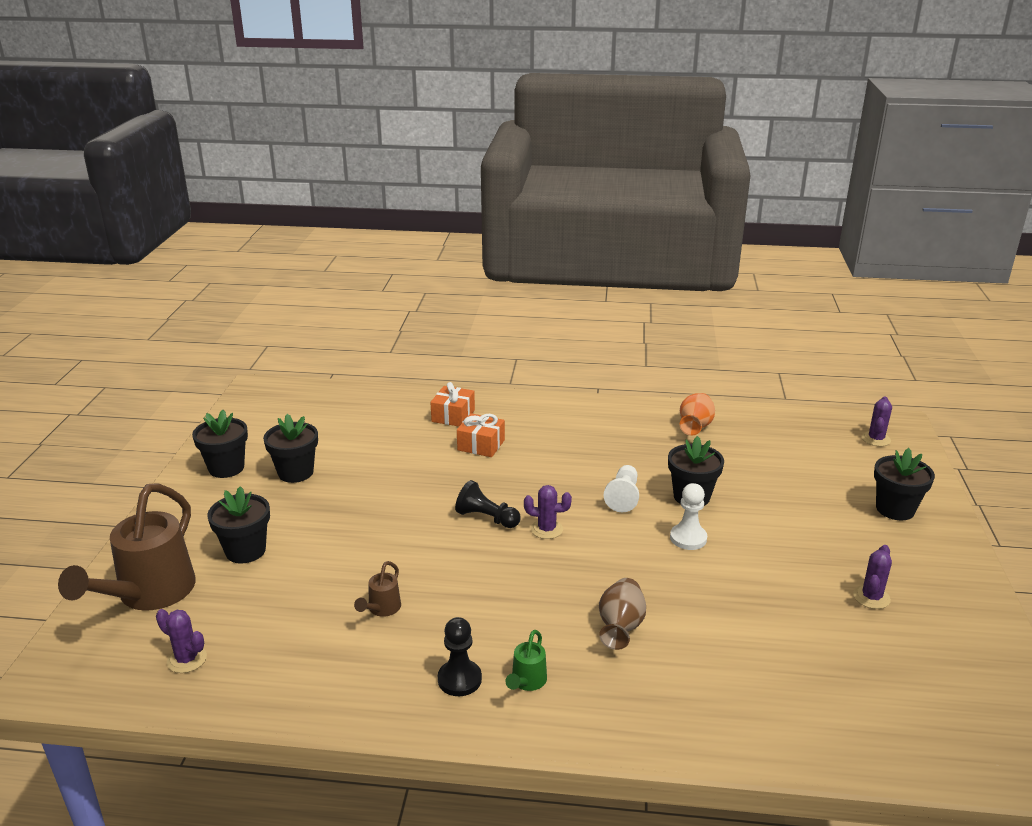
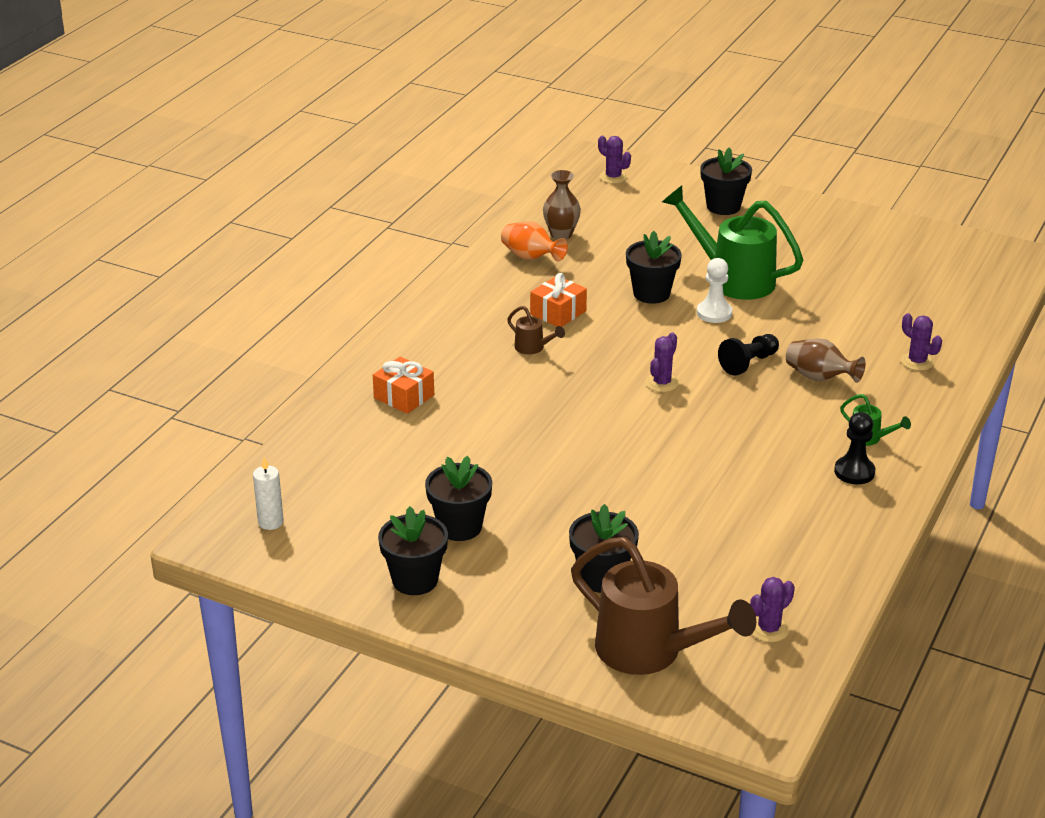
camera: 70 degrees left, 5 degrees up
brown watering can [354,561,401,617] -> brown watering can moved to [507,306,565,354]
black pawn [455,480,521,528] -> black pawn moved to [718,334,779,376]
orange gift [457,413,505,457] -> orange gift moved to [530,273,587,327]
white pawn [604,465,639,512] -> none
purple cactus [853,545,892,609] -> purple cactus moved to [901,313,942,371]
none -> white candle [253,457,284,530]
none -> brown vase [543,170,581,239]
none -> green watering can [662,185,803,300]

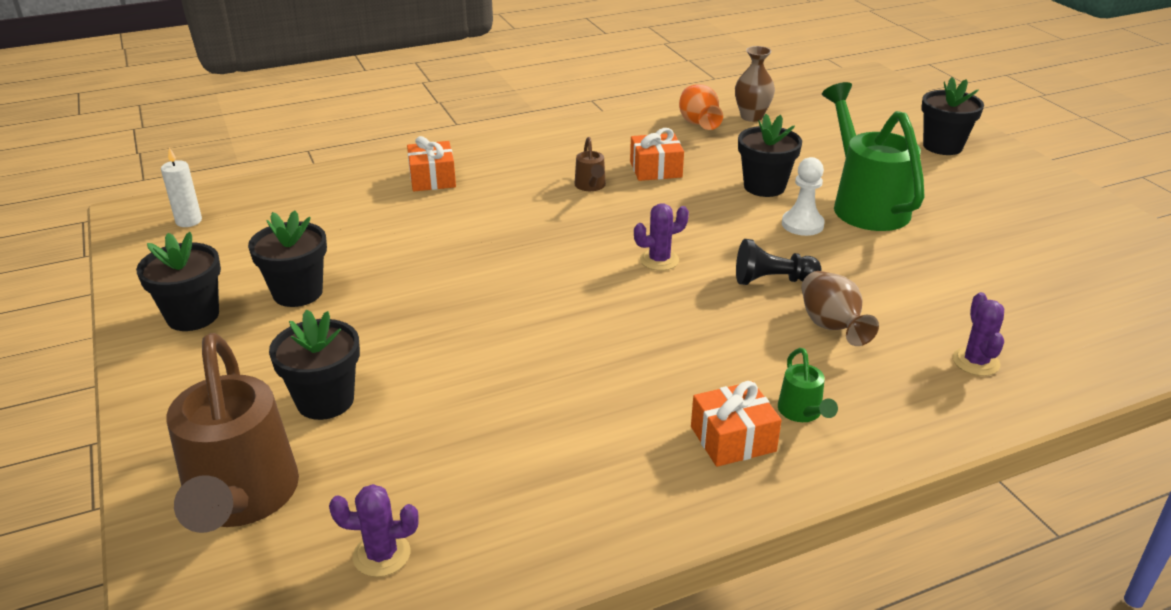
camera: 40 degrees right, 0 degrees up
purple cactus [598,136,631,184] -> none
black pawn [834,412,875,484] -> orange gift [691,381,782,467]

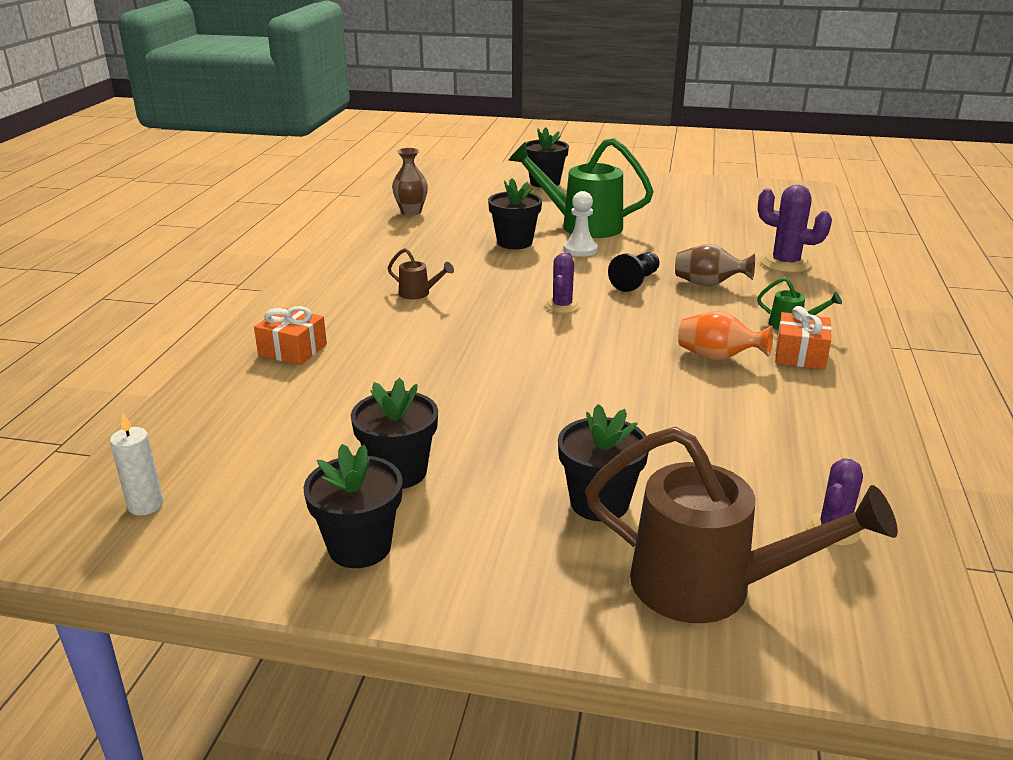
camera: 55 degrees left, 5 degrees down
orange gift [630,128,684,181] -> none
orange vase [679,84,723,130] -> orange vase moved to [678,311,773,361]
purple cactus [953,292,1004,376] -> purple cactus [758,185,832,273], size x1.58

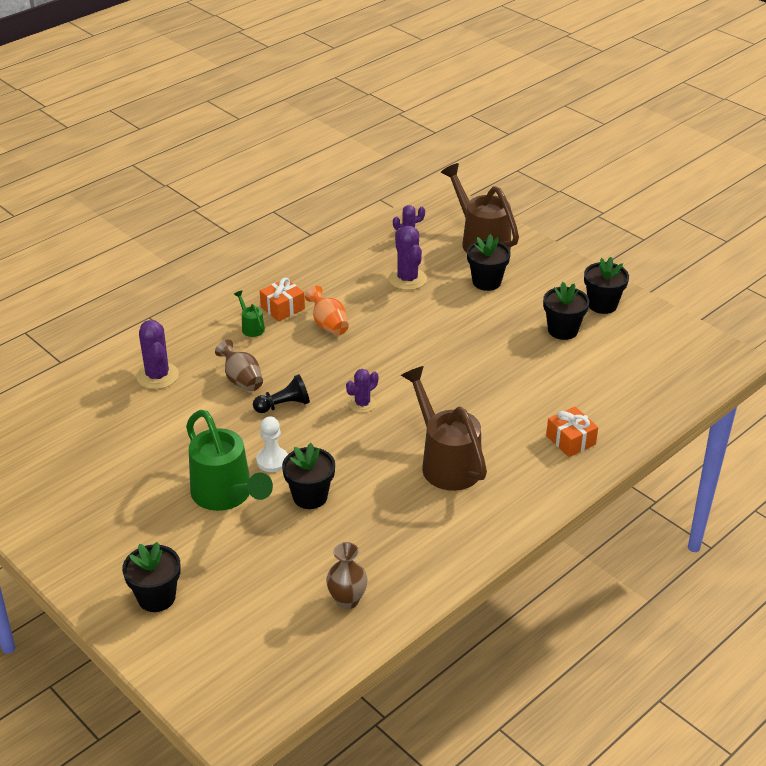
camera: 145 degrees left, 10 degrees up
white candle [110,412,163,515] -> none
brown watering can [388,248,454,299] -> brown watering can [401,366,487,491], size x2.31
none -> purple cactus [389,226,427,290]

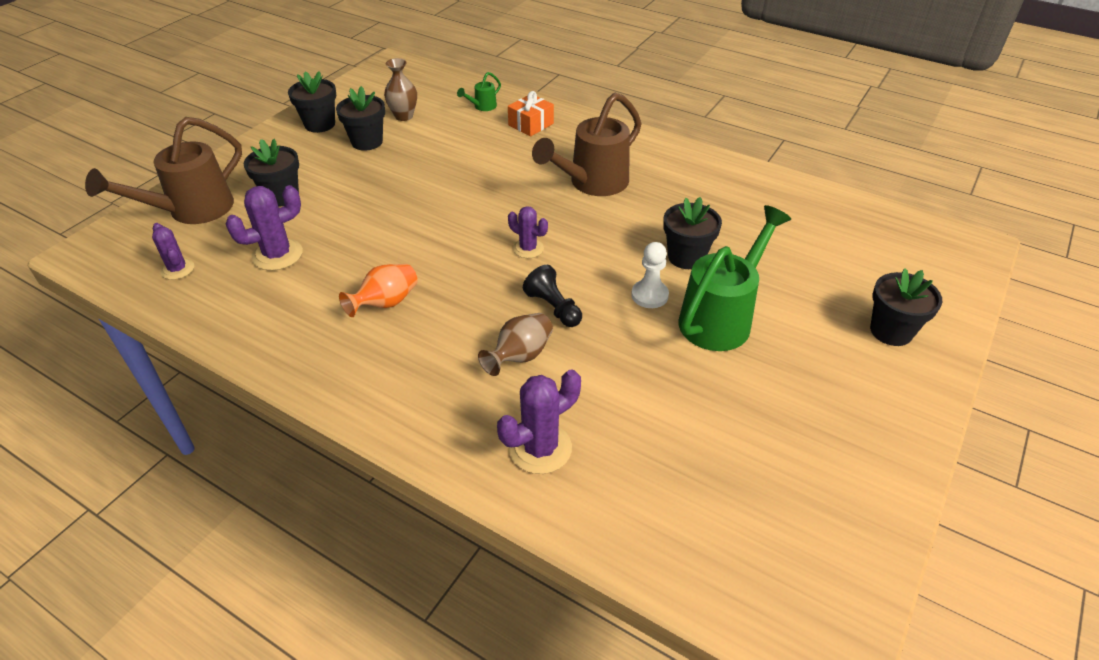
camera: 105 degrees left, 5 degrees up
green watering can [234,291,265,337] -> green watering can moved to [457,72,501,111]
orange gift [260,278,305,321] -> none
brown vase [326,542,367,609] -> brown vase moved to [384,58,417,121]

